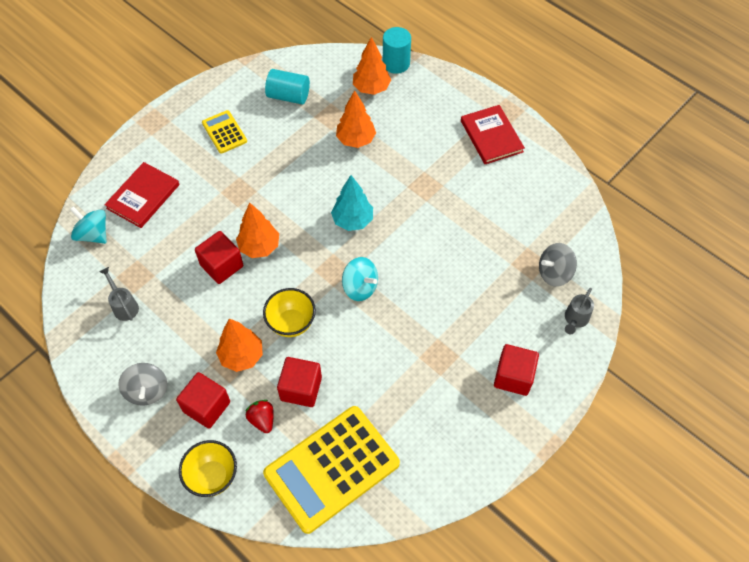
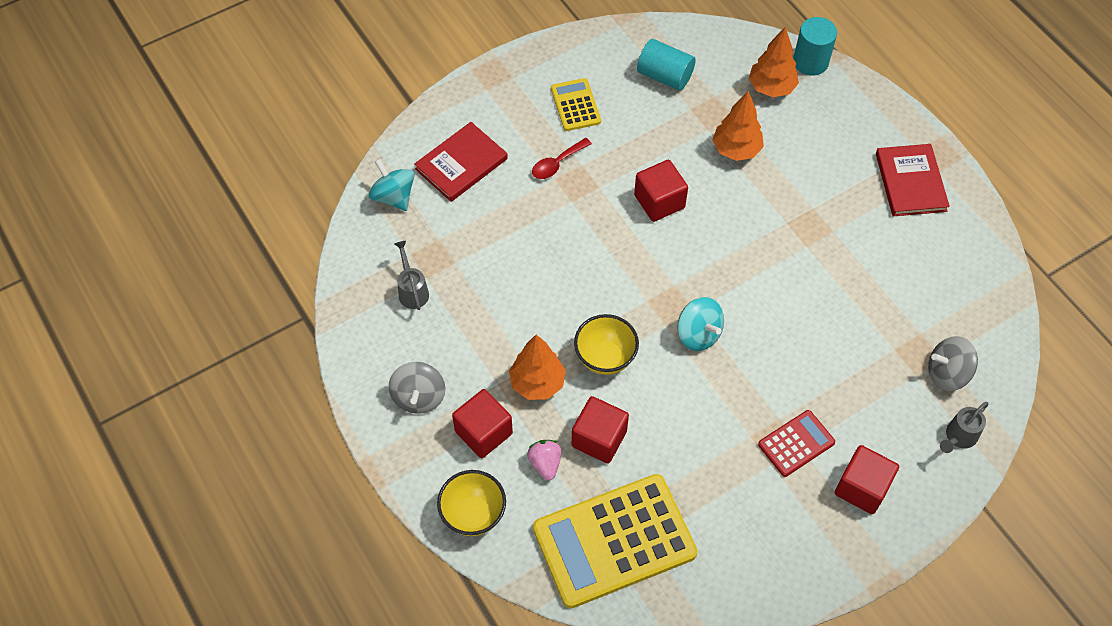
camera: 15 degrees right, 0 degrees up
red cube [195,231,243,284] -> red cube moved to [634,160,688,222]
orange tree [236,203,279,258] -> none
red strawberry [246,400,274,433] -> pink strawberry [527,440,562,480]
turquoise tree [331,175,373,231] -> none
none -> red spoon [532,138,592,179]
none -> red calculator [758,410,835,477]

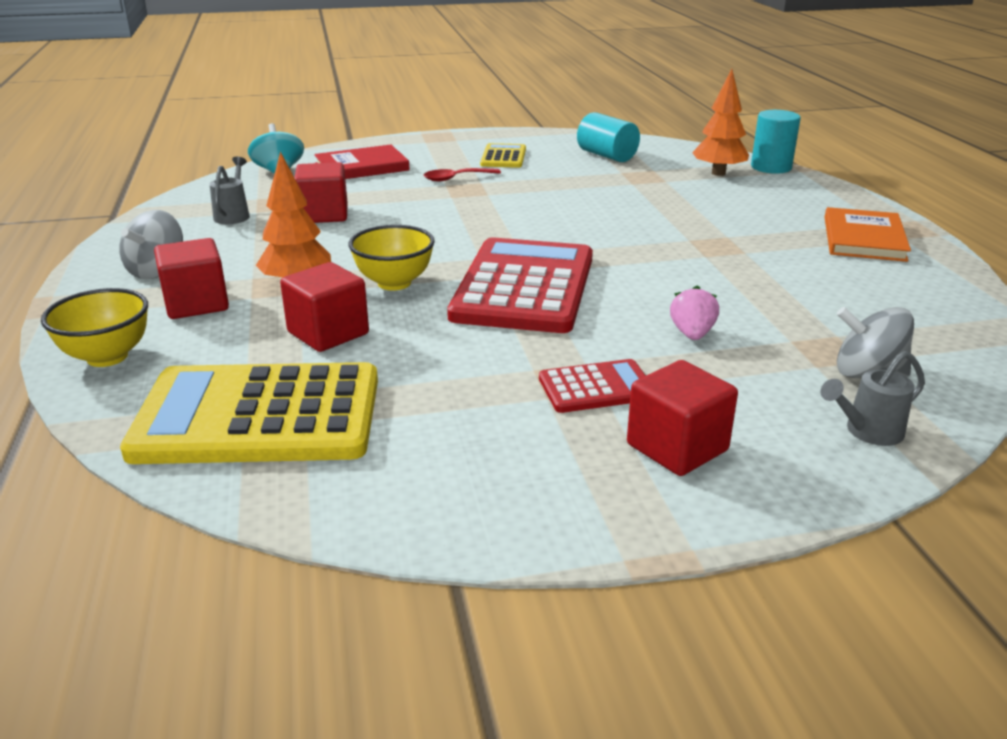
camera: 20 degrees right, 30 degrees down
pink strawberry [527,440,562,480] -> pink strawberry moved to [670,285,719,340]
red cube [634,160,688,222] -> red cube moved to [294,162,348,223]
turquoise spinning top [677,297,724,351] -> red calculator [447,238,593,333]
orange tree [712,91,764,161] -> none
red book [876,144,950,216] -> orange book [825,207,911,262]

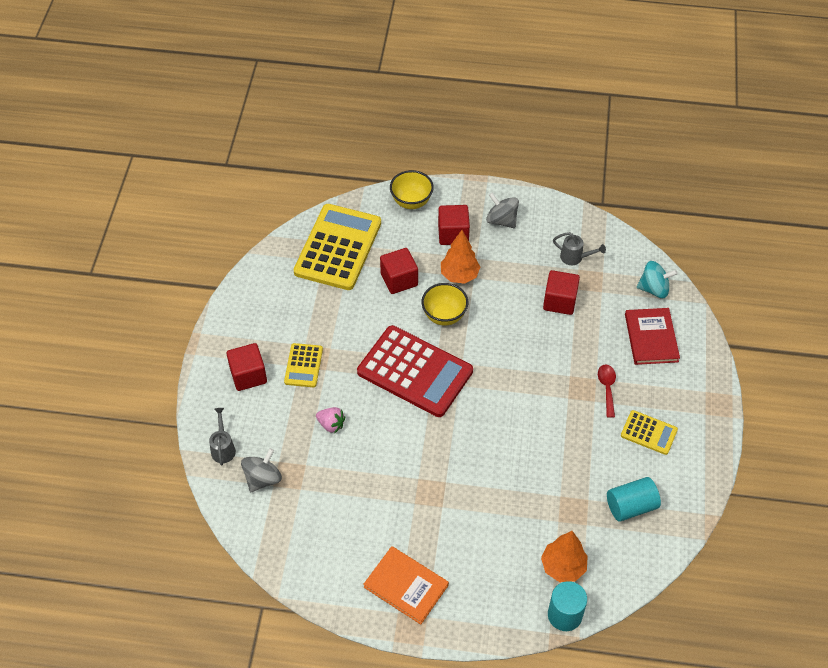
camera: 110 degrees right, 25 degrees up
red calculator [539,359,646,413] -> yellow calculator [284,343,323,387]

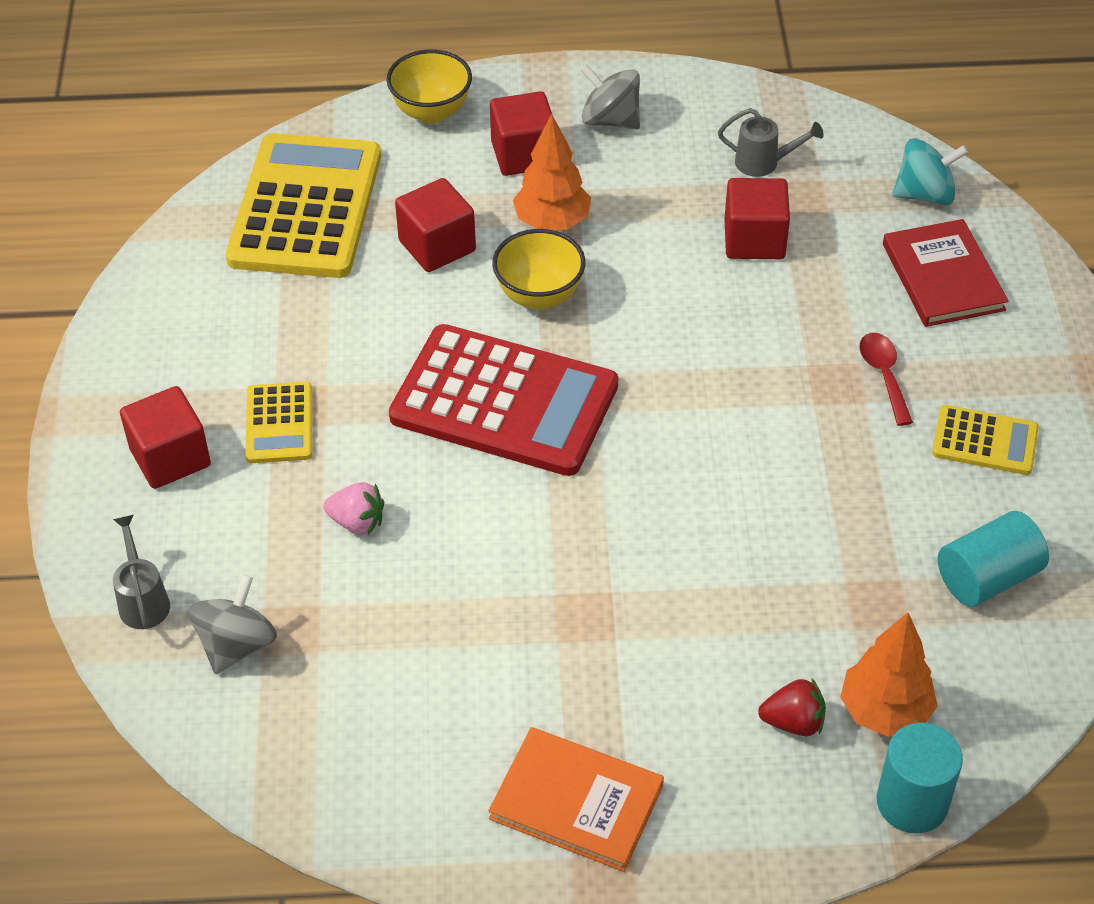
camera: 10 degrees left, 5 degrees down
none -> red strawberry [758,678,826,736]

